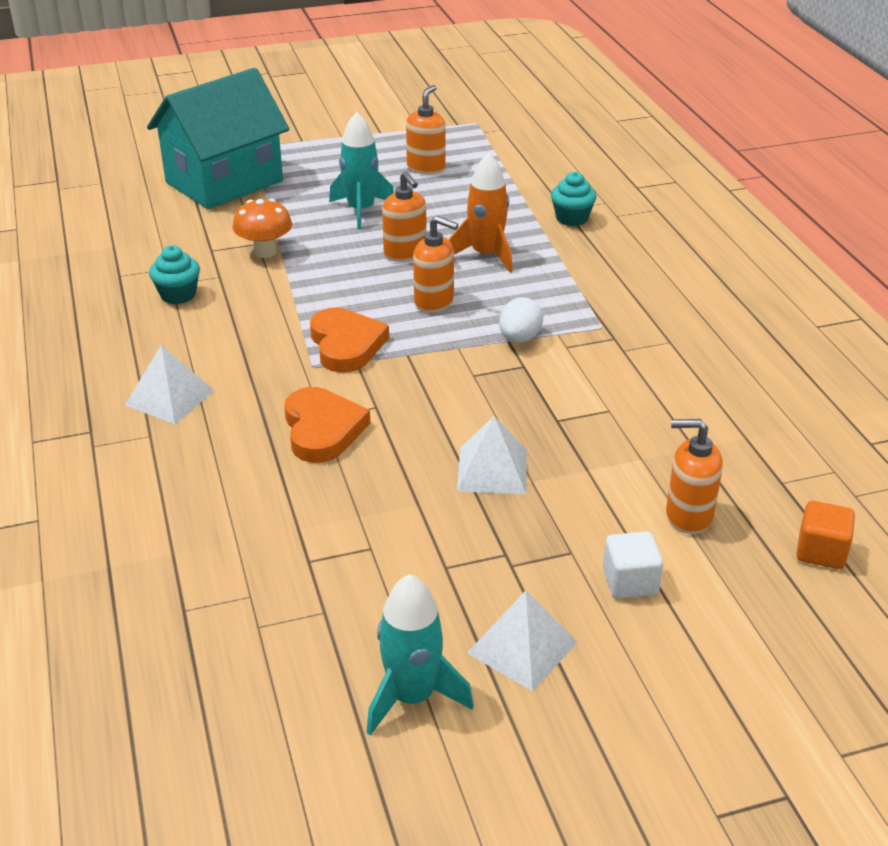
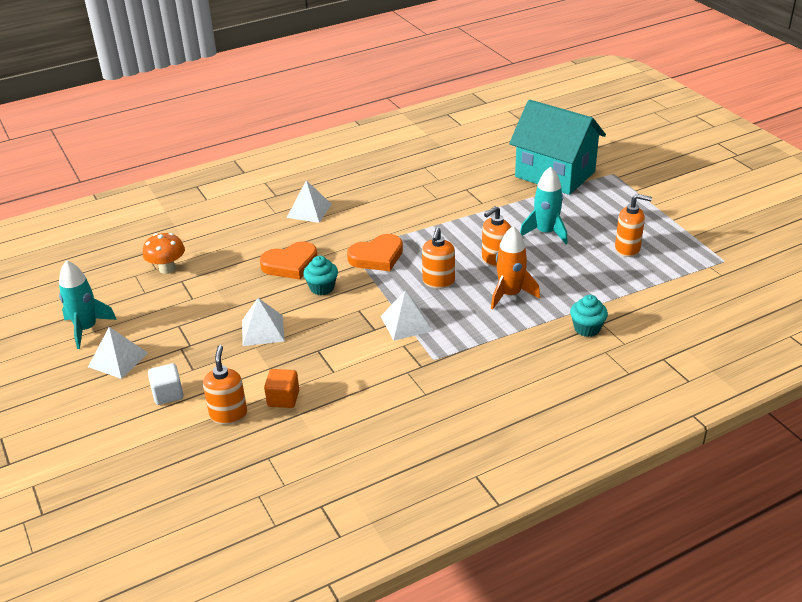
camera: 80 degrees right, 0 degrees up
turquoise cupcake [149,245,200,304] -> turquoise cupcake moved to [303,255,338,295]
orange mushroom [233,199,292,258] -> orange mushroom moved to [143,233,185,274]
white egg [499,297,543,343] -> white pyramid [381,291,433,341]
orange cube [796,501,855,569] -> orange cube moved to [264,369,299,408]

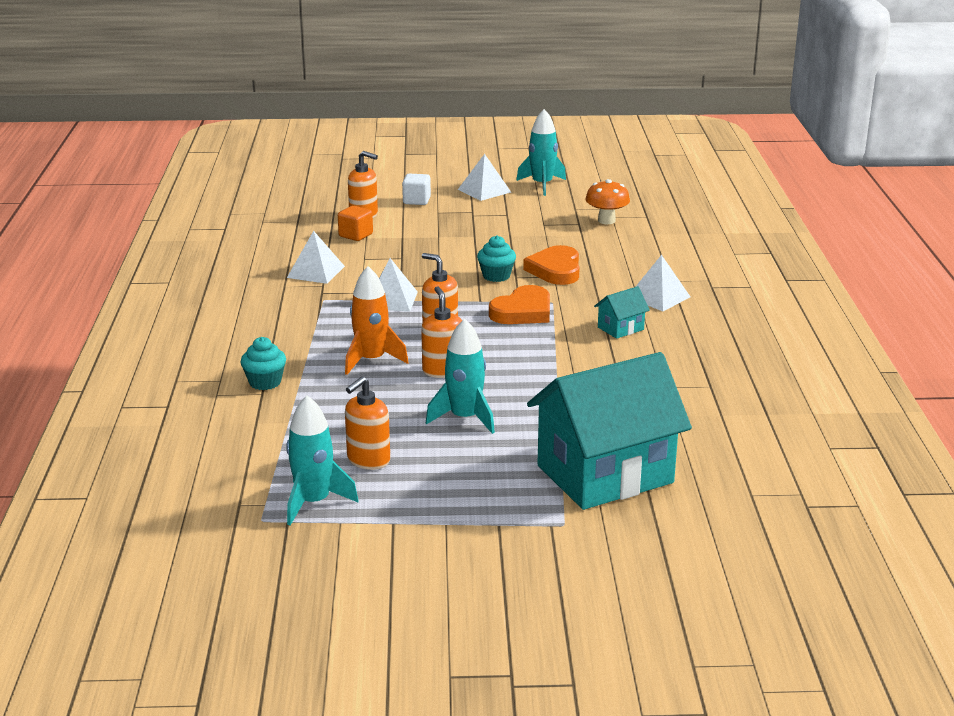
camera: 115 degrees right, 10 degrees down
white pyramid [242,298,285,346] -> white pyramid moved to [287,231,345,284]
orange heart [347,234,403,271] -> orange heart turned 135 degrees counterclockwise [489,285,550,324]
none -> turquoise rocket [286,395,359,526]
none -> turquoise house [594,286,650,339]

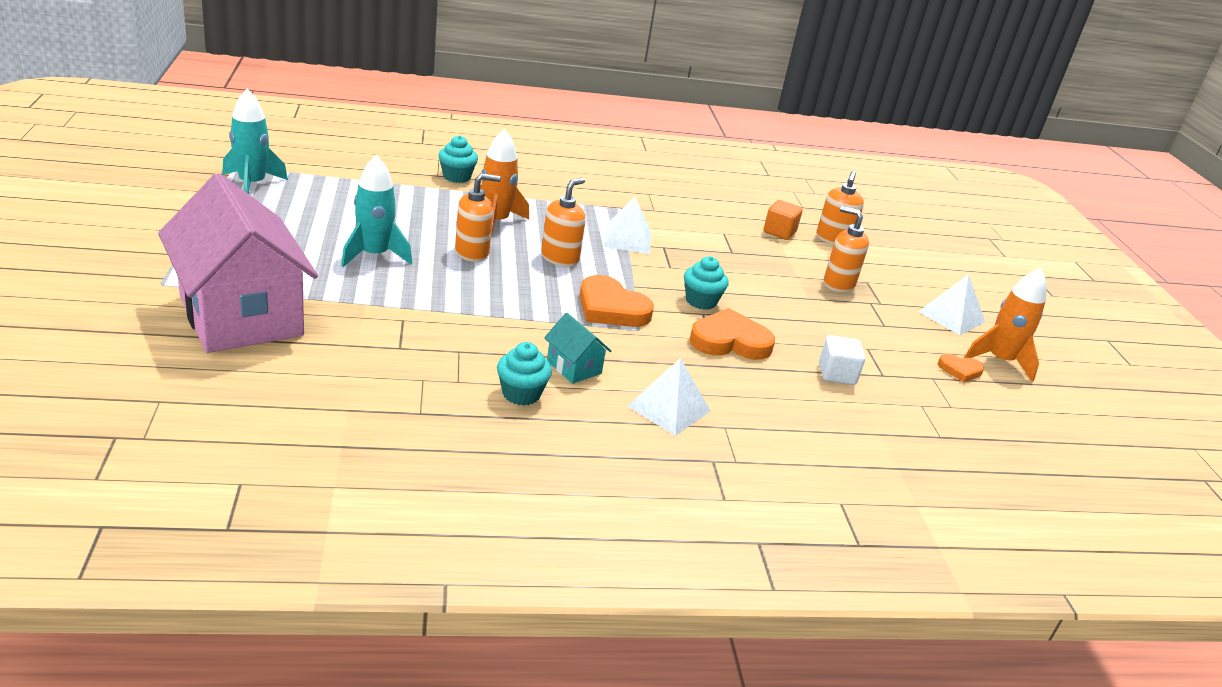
camera: 80 degrees right, 5 degrees up
white pyramid [287,231,345,284] -> none
orange soap dispenser [345,376,390,470] -> orange soap dispenser moved to [824,206,869,292]
white cube [402,174,431,205] -> white cube moved to [819,335,865,385]
turquoise rocket [516,109,566,196] -> orange rocket [964,268,1047,382]
turquoise house [527,352,692,510] -> pink house [158,173,318,353]
orange mushroom [585,179,630,224] -> none
none -> turquoise cupcake [497,342,552,406]
none -> orange heart [938,354,984,382]

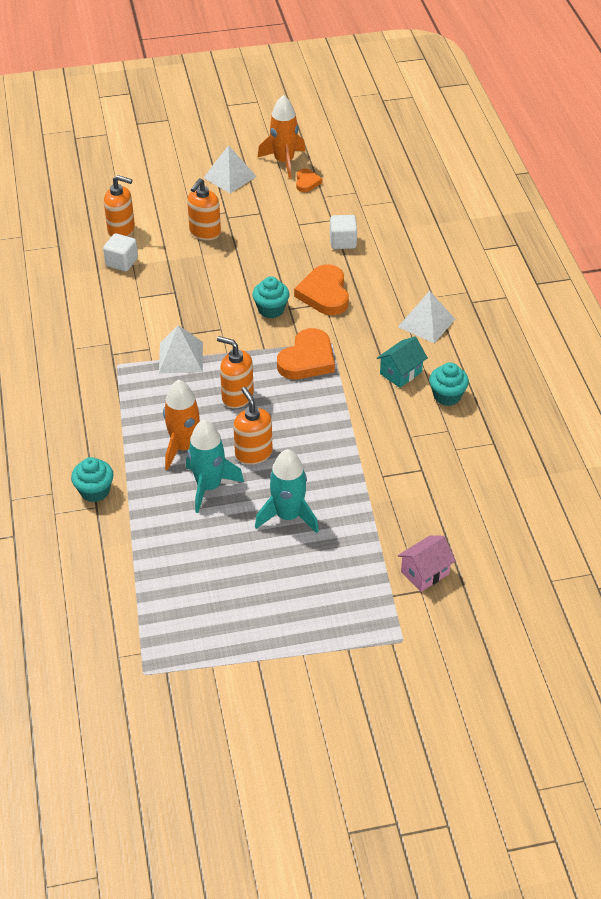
camera: 90 degrees left, 15 degrees up
pink house [158,173,318,353] -> pink house [398,536,456,592], size x0.40
turquoise rocket [222,89,288,194] -> turquoise rocket moved to [186,420,244,513]
orange cube [764,200,802,240] -> white cube [103,233,138,271]

